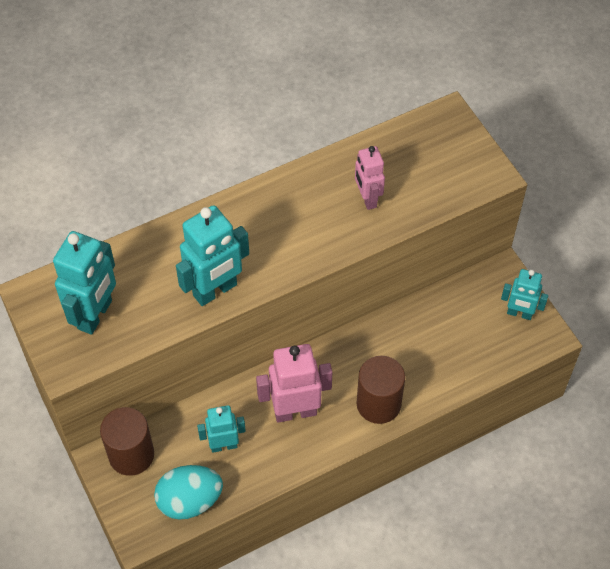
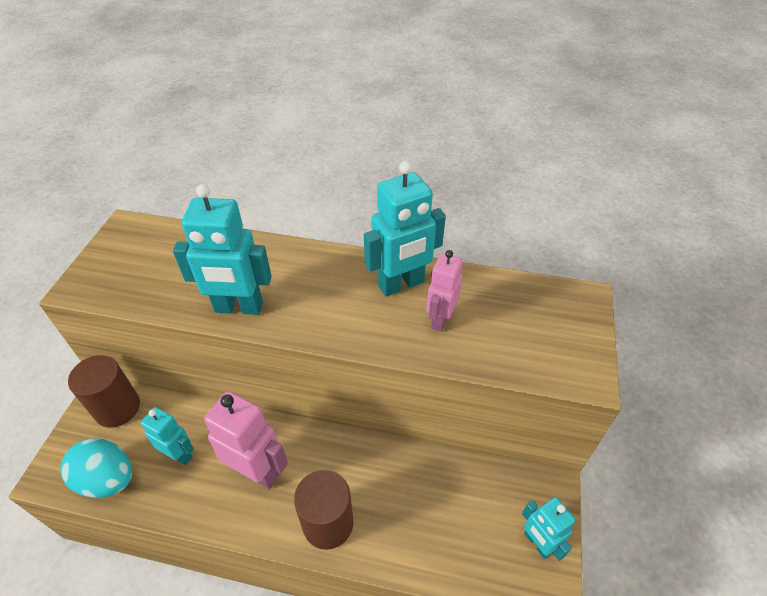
camera: 40 degrees right, 10 degrees down
turquoise robot [53,231,116,335] -> turquoise robot moved to [364,161,446,297]

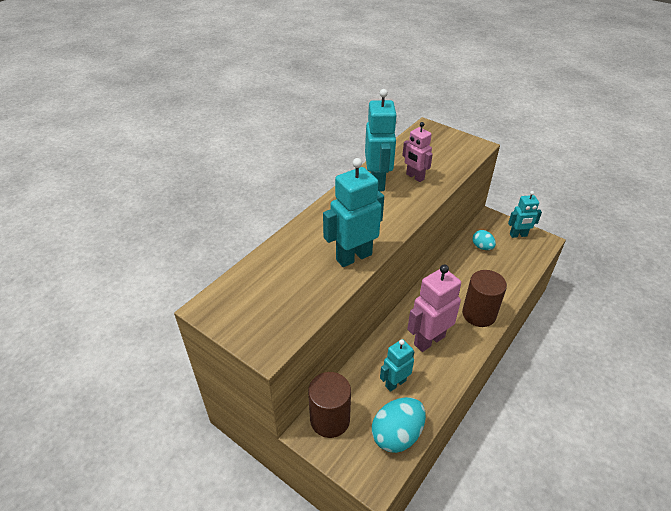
camera: 65 degrees left, 5 degrees down
turquoise robot [173,184,272,315] -> turquoise robot turned 150 degrees counterclockwise [323,158,384,267]
none -> turquoise egg [473,230,496,250]

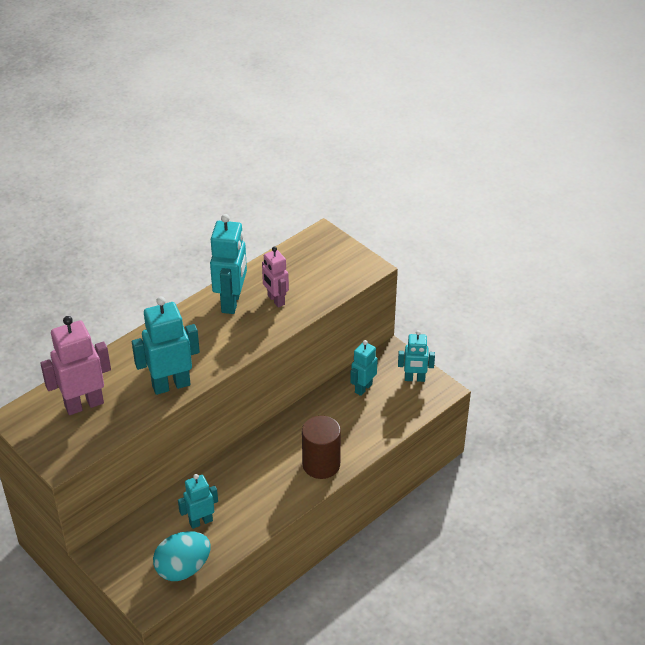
camera: 10 degrees right, 0 degrees up
brown cylinder [308,372,351,438] -> none
pink robot [407,265,461,352] -> pink robot moved to [40,316,111,415]
turquoise egg [473,230,496,250] -> turquoise robot [350,340,378,396]

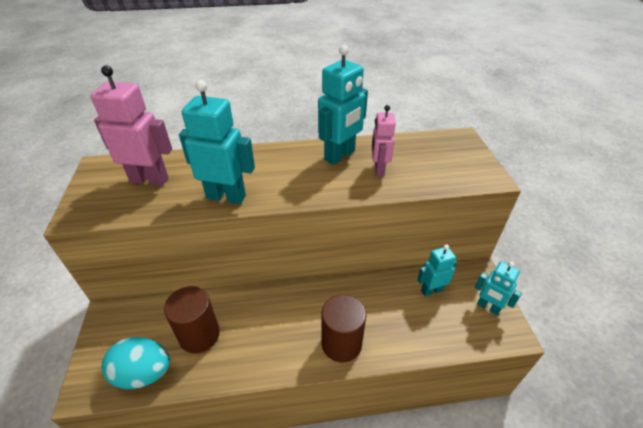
camera: 35 degrees right, 0 degrees up
turquoise robot [178,474,218,529] -> brown cylinder [164,286,220,353]

